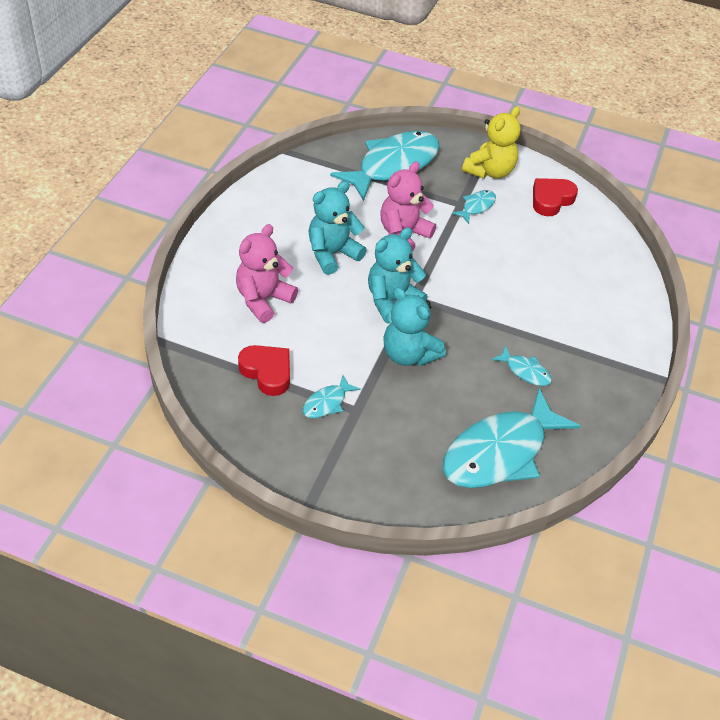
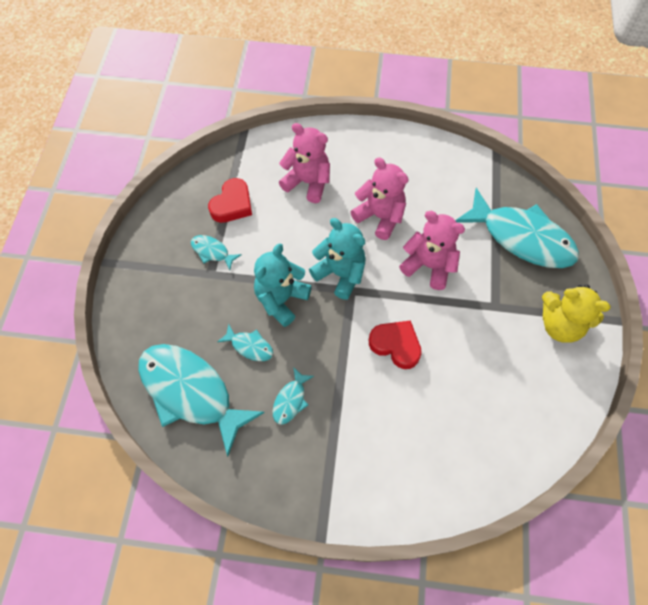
camera: 80 degrees right, 15 degrees up
turquoise teddy bear [308,181,366,275] -> pink teddy bear [351,157,409,240]
turquoise fish [452,190,496,224] -> turquoise fish moved to [217,324,273,361]
red heart [533,178,578,216] -> red heart moved to [369,320,422,369]

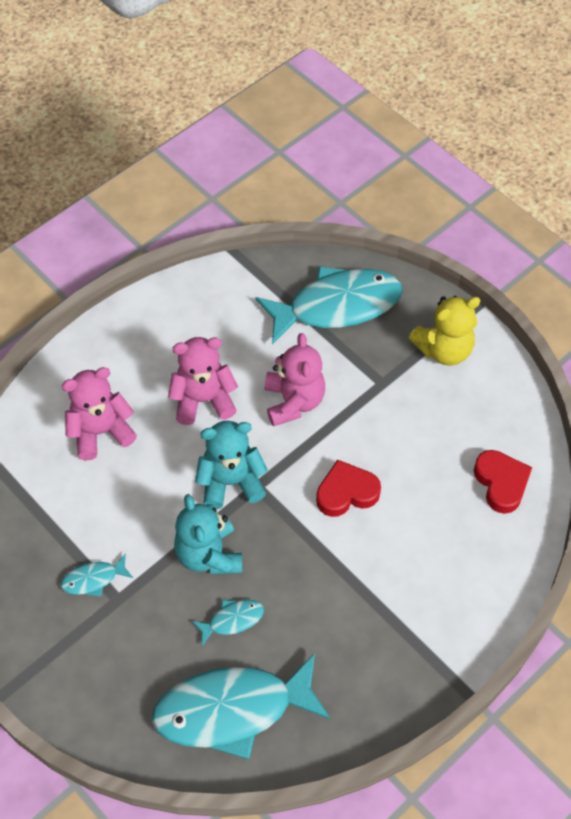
camera: 50 degrees left, 5 degrees down
red heart [208,178,252,223] -> red heart moved to [474,450,532,514]
turquoise fish [273,367,314,425] -> none
pink teddy bear [399,211,465,290] -> pink teddy bear turned 105 degrees clockwise [265,333,325,426]

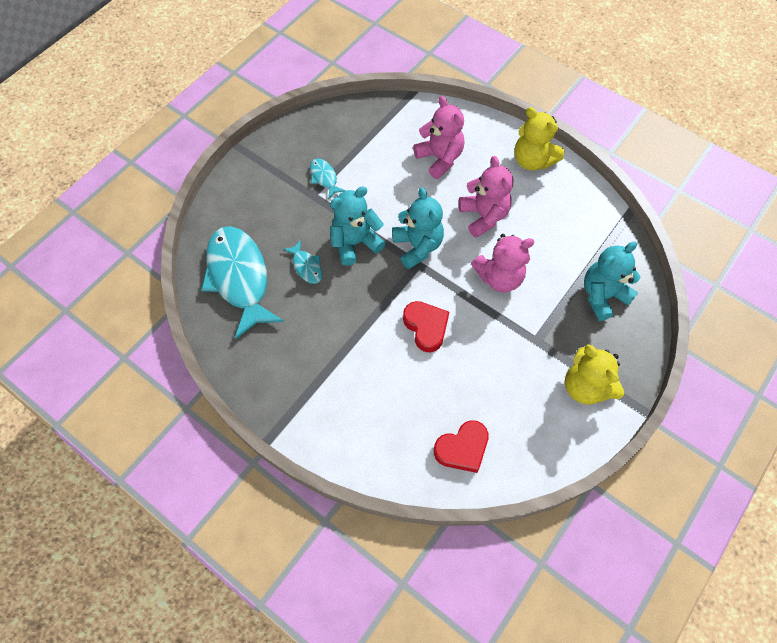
camera: 80 degrees right, 5 degrees up
turquoise fish [256,266,402,345] -> turquoise teddy bear [584,241,641,321]
none -> yellow teddy bear [514,107,565,170]

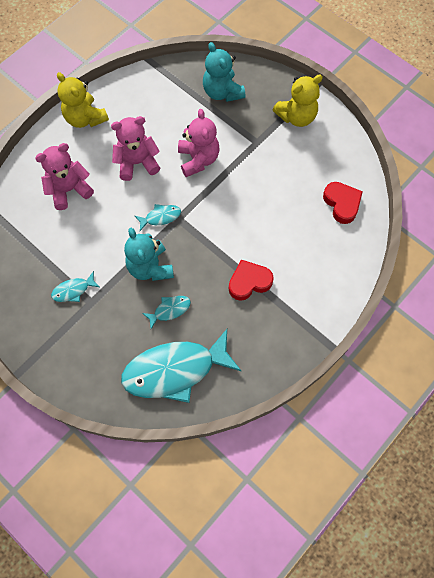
camera: 85 degrees left, 5 degrees up
turquoise teddy bear [392,187,444,269] -> turquoise fish [135,204,181,231]
red heart [403,301,449,353] -> red heart moved to [229,260,274,301]
yellow teddy bear [514,107,565,170] -> yellow teddy bear turned 90 degrees clockwise [57,72,109,128]

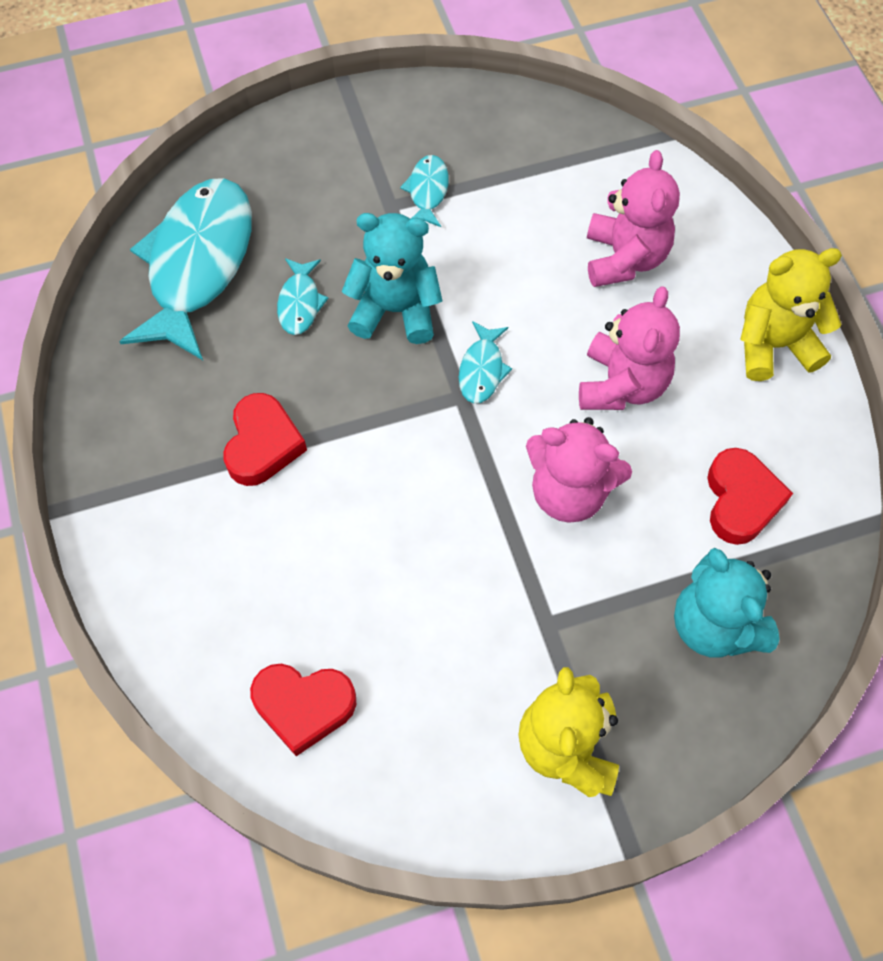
camera: 120 degrees right, 5 degrees down
turquoise teddy bear [203,42,246,102] -> turquoise teddy bear turned 120 degrees counterclockwise [674,548,779,658]
none -> red heart [707,448,793,545]

